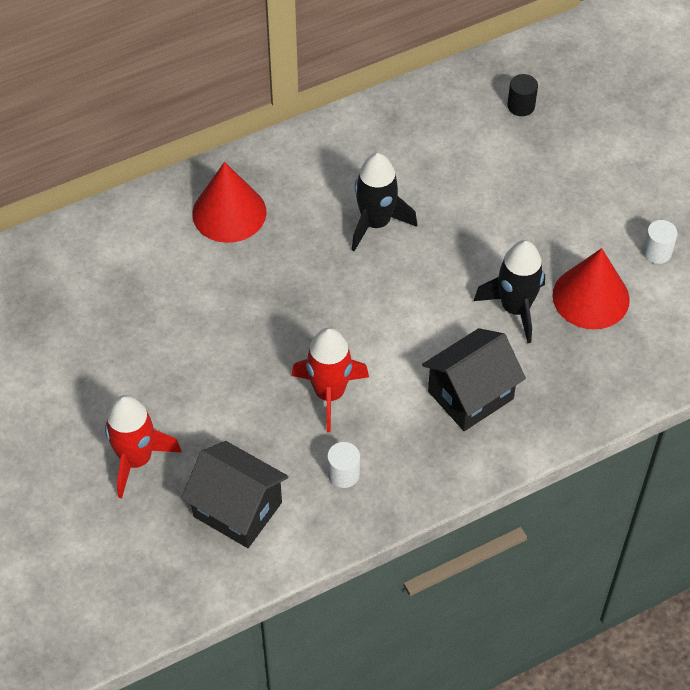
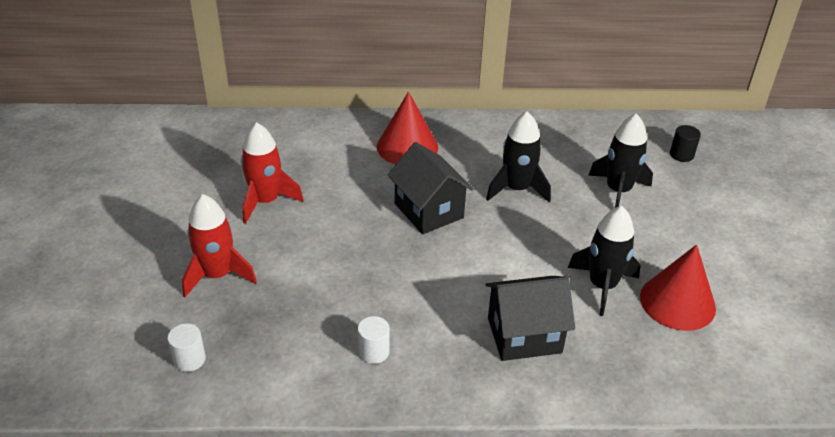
camera: 25 degrees right, 15 degrees down
black house [181,441,289,548] -> black house moved to [388,142,474,234]
red rocket [291,328,369,432] -> red rocket moved to [241,122,304,224]
white cylinder [642,220,678,264] -> white cylinder moved to [168,324,206,372]
none -> black rocket [588,113,653,208]

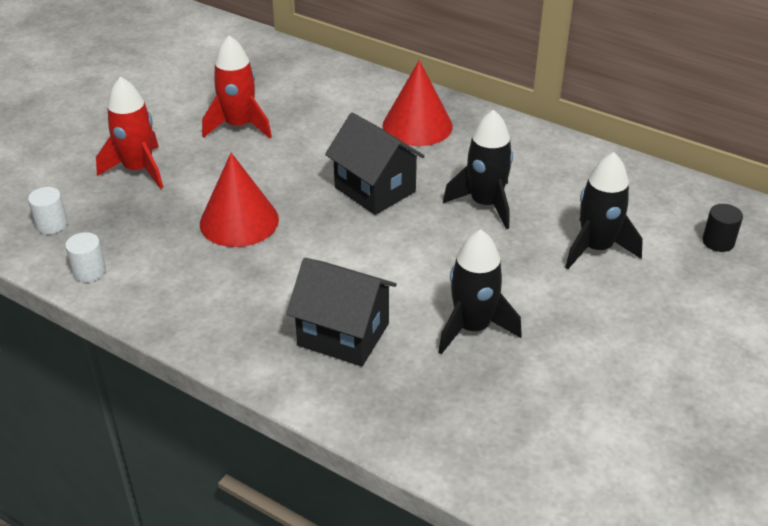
camera: 35 degrees right, 0 degrees up
white cylinder [358,316,390,364] -> white cylinder moved to [65,232,106,282]
black house [388,142,474,234] -> black house turned 45 degrees counterclockwise [325,113,425,215]
red cone [640,244,716,331] -> red cone moved to [200,153,279,247]

